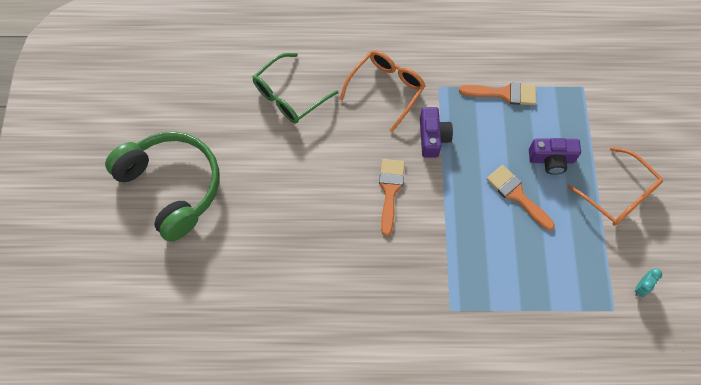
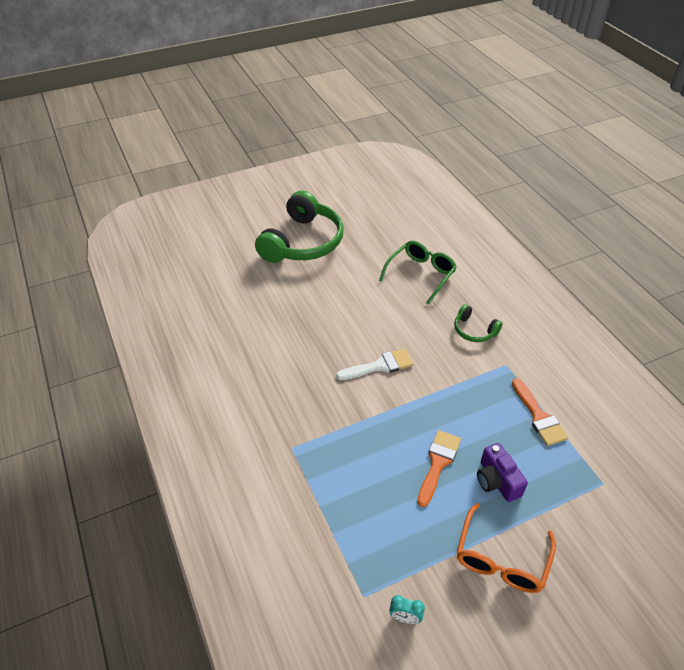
camera: 65 degrees right, 20 degrees down
green glasses [252,53,338,124] -> green glasses turned 105 degrees clockwise [379,241,457,305]
orange glasses [339,51,426,132] -> green headphones [454,304,502,342]
orange brush [379,159,405,236] -> white brush [336,348,413,380]
purple camera [420,107,453,158] -> none

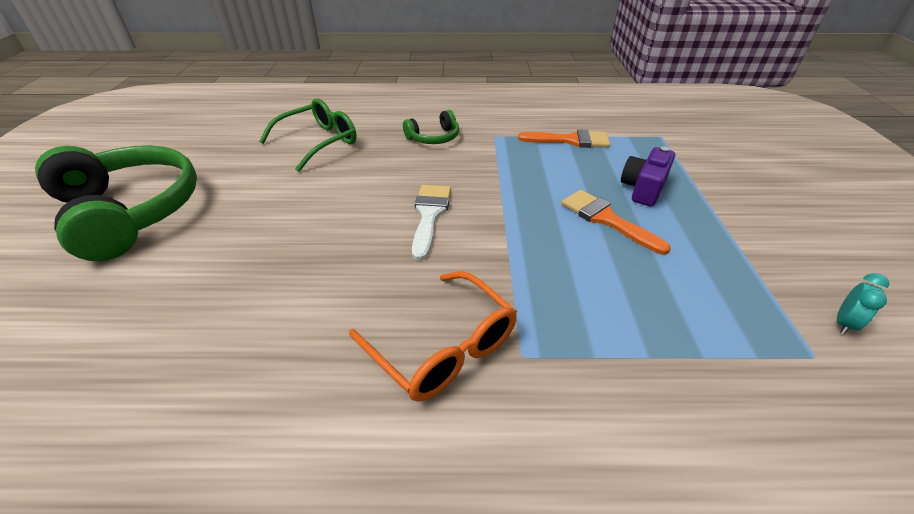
camera: 65 degrees left, 5 degrees down
green glasses [379,241,457,305] -> green glasses turned 75 degrees clockwise [259,98,357,172]
orange glasses [456,503,556,593] -> orange glasses moved to [349,271,517,402]
purple camera [477,443,528,502] -> purple camera turned 120 degrees clockwise [621,147,675,207]

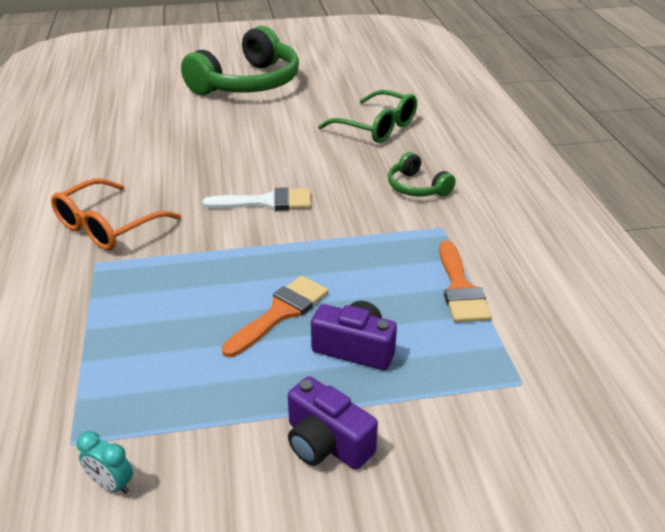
camera: 80 degrees right, 5 degrees down
none -> purple camera [288,376,378,469]

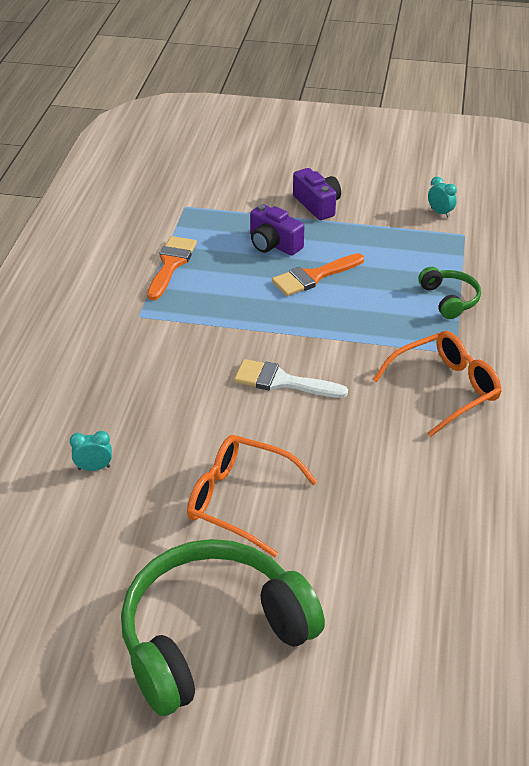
camera: 160 degrees left, 5 degrees up
green glasses [318,90,417,143] -> turquoise clock [70,431,112,471]
green headphones [388,152,456,196] -> green headphones moved to [418,267,481,319]
none -> orange glasses [187,435,317,557]

